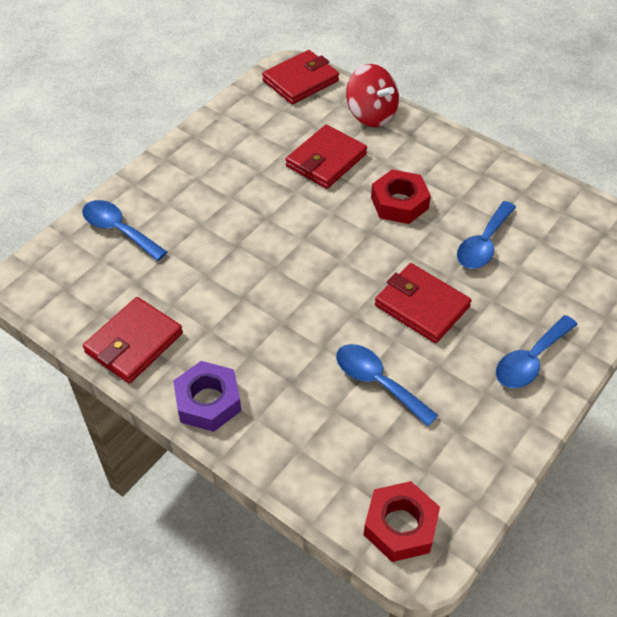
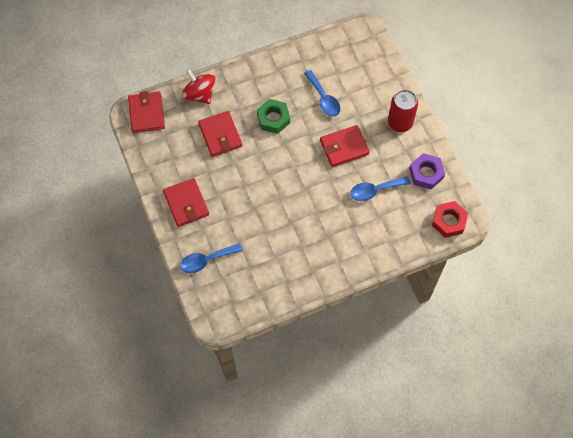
camera: 60 degrees left, 15 degrees up
red wallet [83,297,183,383] -> red wallet moved to [163,178,209,227]
purple nut [173,361,241,432] -> purple nut moved to [409,153,445,189]
red spinning top [346,64,399,127] -> red spinning top turned 120 degrees counterclockwise [182,69,215,104]
red nut [371,169,431,224] -> green nut [257,99,290,134]
blue spoon [496,315,578,388] -> red can [388,90,418,132]

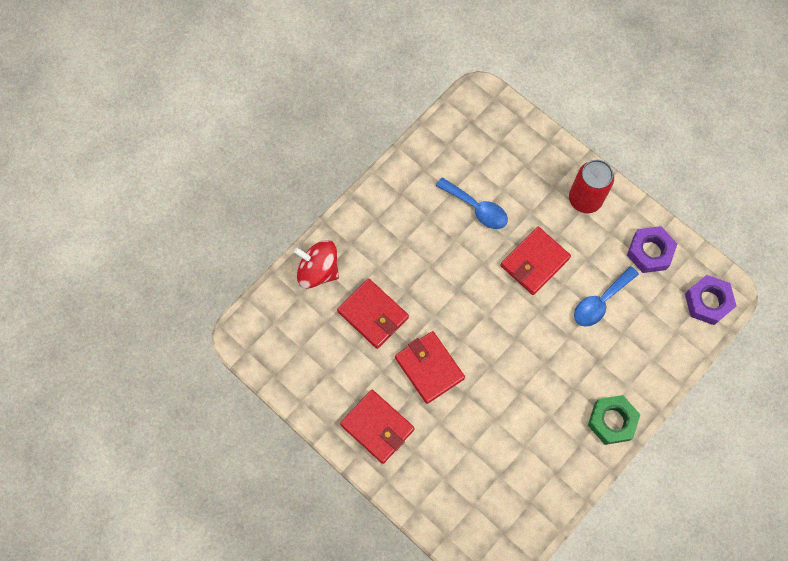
camera: 25 degrees left, 5 degrees up
red wallet [128,91,165,133] -> red wallet moved to [395,331,465,404]
blue spoon [180,243,243,273] -> none
green nut [257,99,290,134] -> green nut moved to [588,395,641,445]
red nut [432,201,468,238] -> purple nut [685,275,736,325]

